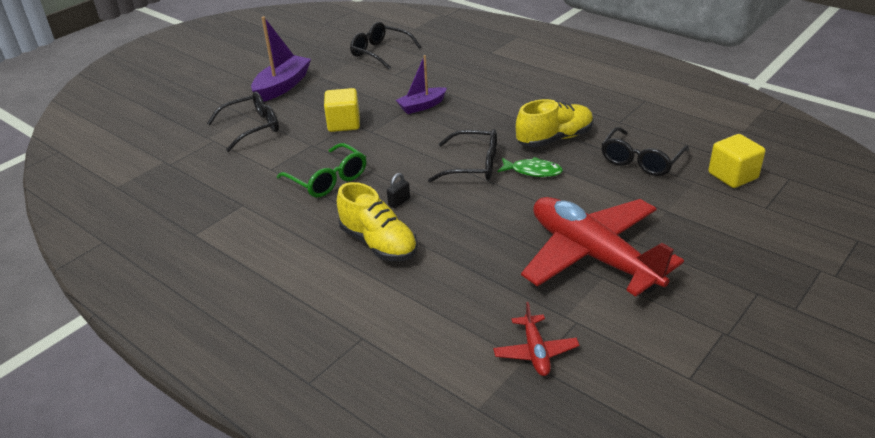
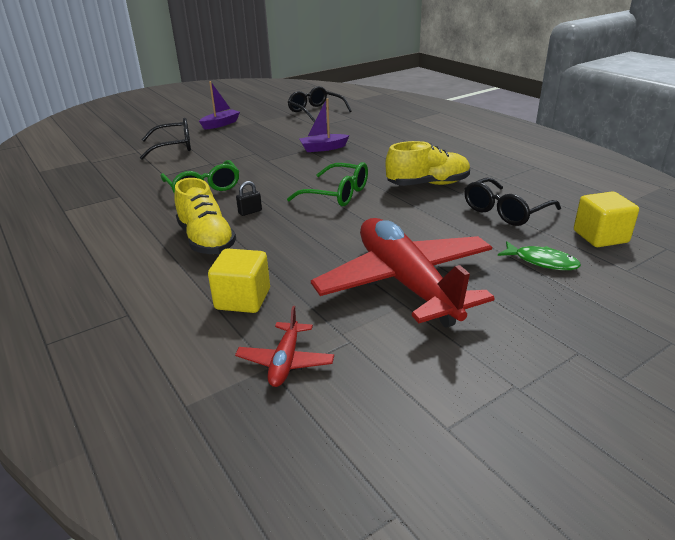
camera: 15 degrees right, 5 degrees down
purple boat [251,17,311,102] -> purple boat [199,81,240,130], size x0.66
yellow cube [324,88,360,132] -> yellow cube moved to [208,248,270,313]
black glasses [428,129,497,182] -> green glasses [287,162,368,206]
green fish [497,157,563,177] -> green fish moved to [498,241,581,270]

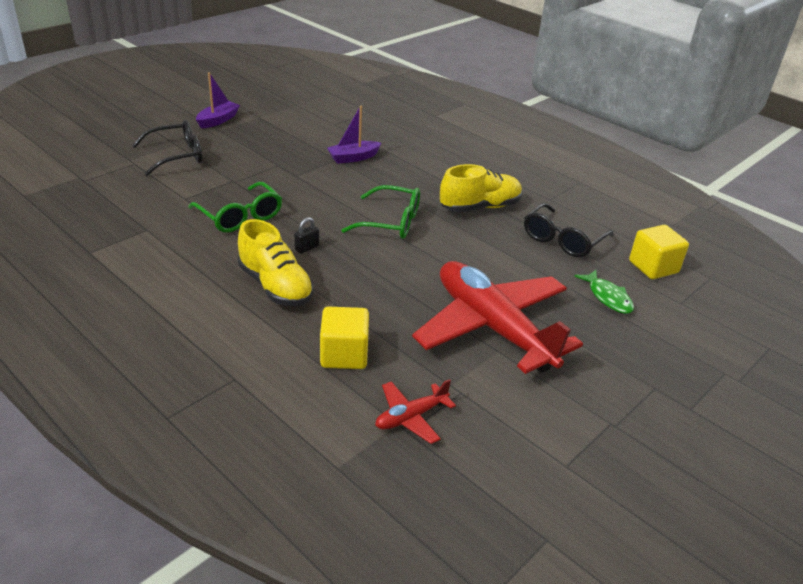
camera: 15 degrees left, 5 degrees up
red plane [235,306,334,387] -> red plane turned 60 degrees clockwise [375,379,456,444]
black glasses [288,86,352,122] -> none
green fish [498,241,581,270] -> green fish turned 45 degrees clockwise [574,270,634,314]

